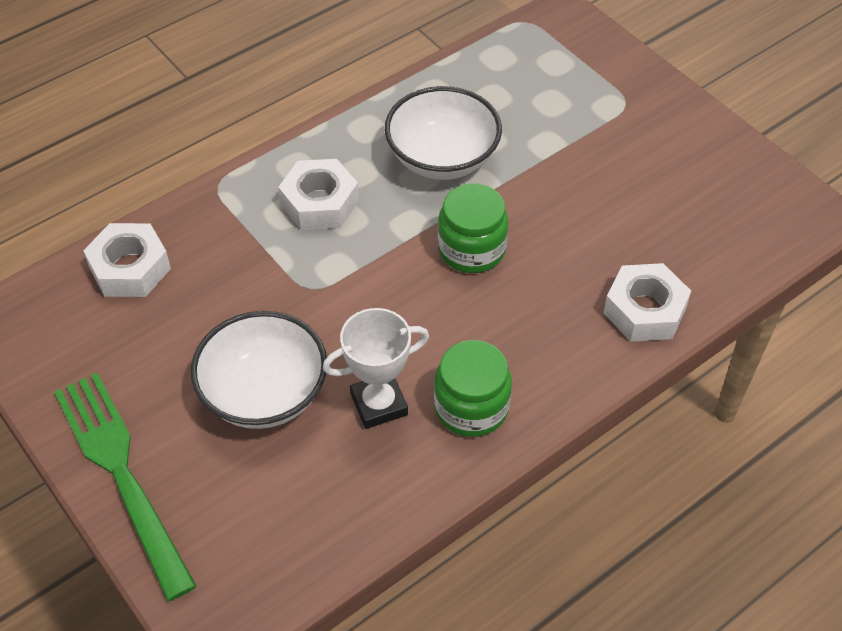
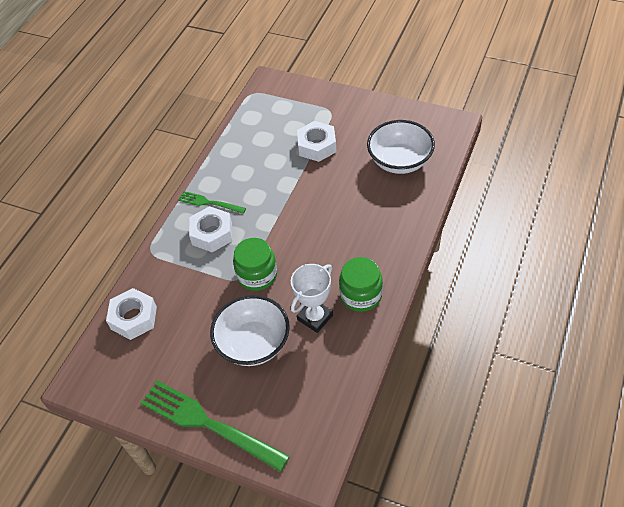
camera: 25 degrees left, 0 degrees up
white bowl [385,86,502,180] -> white bowl moved to [367,120,435,174]
green jar [438,184,509,273] -> green jar moved to [233,238,277,291]
white nut [604,263,691,342] -> white nut moved to [297,121,337,162]
none -> green fork [178,191,246,214]

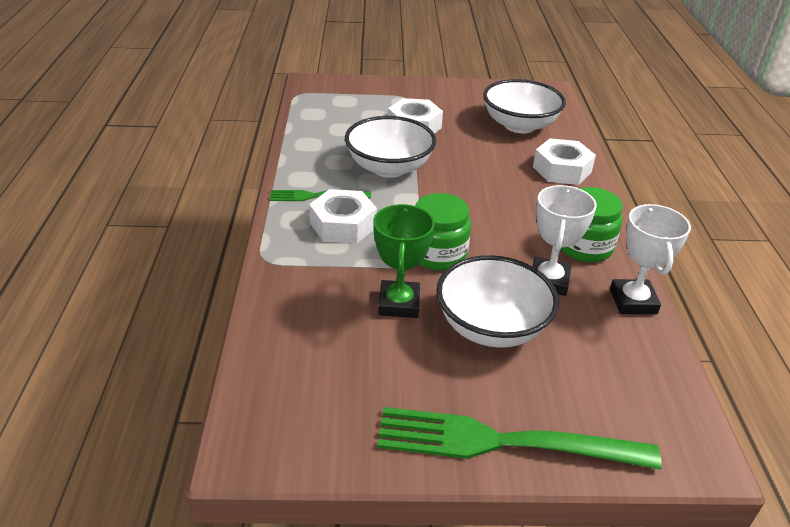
camera: 30 degrees left, 15 degrees down
white nut [106,288,157,340] -> white nut moved to [533,138,596,185]
none -> white bowl [345,116,437,178]
none -> green trophy [373,204,435,318]
none -> white trophy [610,204,691,314]

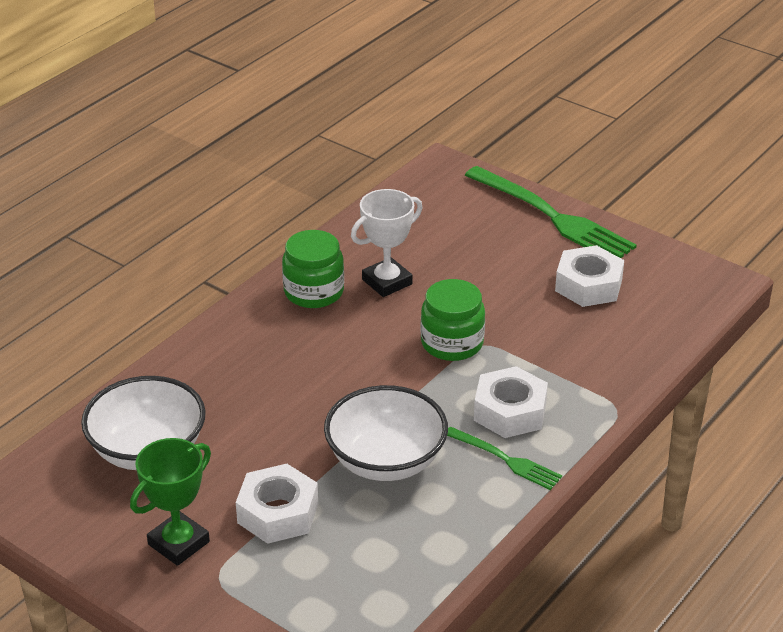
camera: 140 degrees left, 0 degrees up
green trophy [373,204,435,318] -> green trophy moved to [130,438,211,566]
white bowl [436,255,559,348] -> none
white nut [533,138,596,185] -> white nut moved to [555,245,624,307]
white trophy [610,204,691,314] -> none

